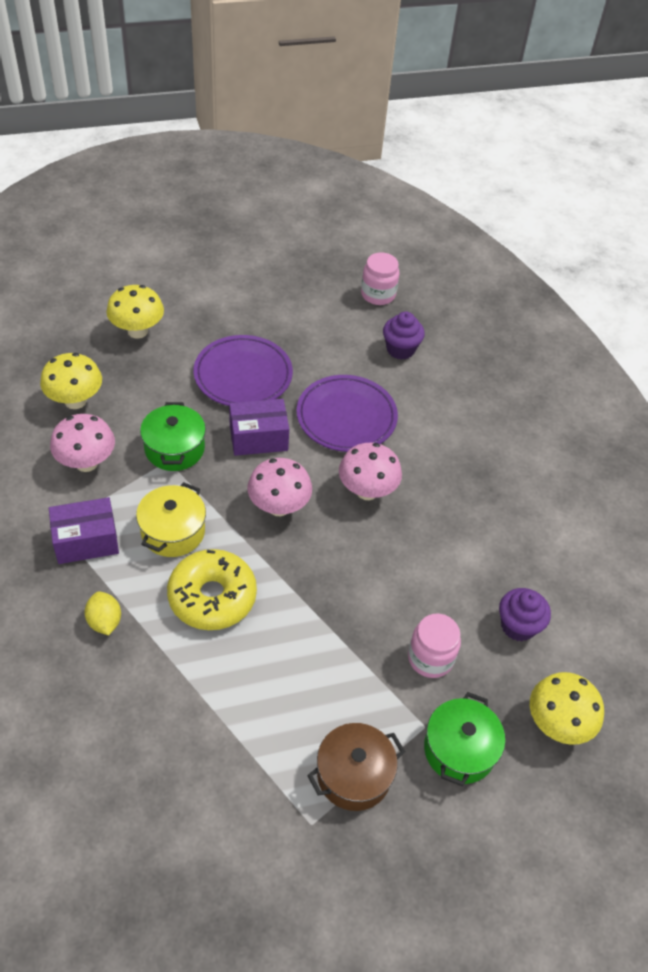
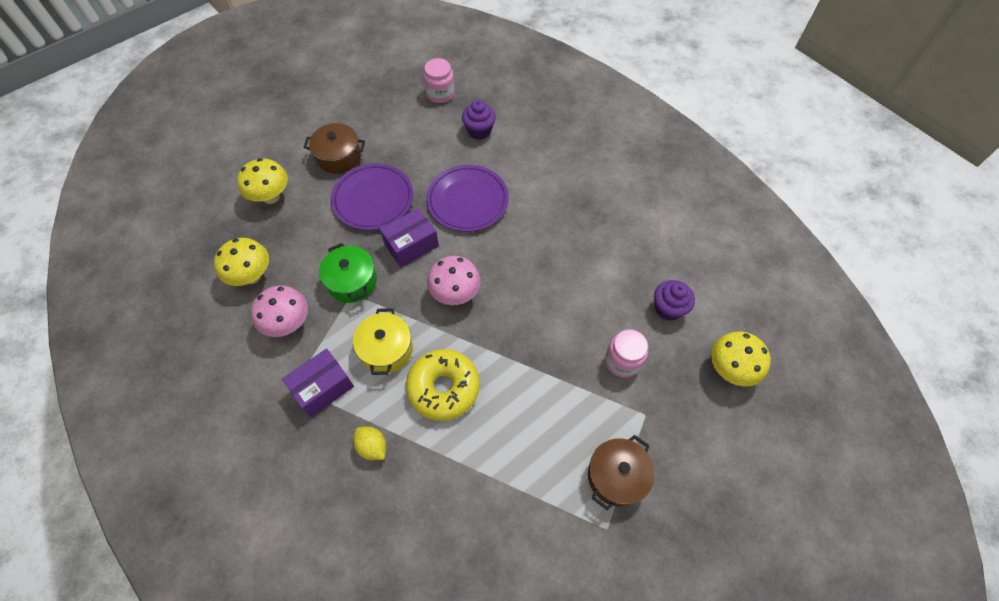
camera: 20 degrees left, 10 degrees up
pink mushroom [339,443,402,500] -> none
green pot [424,692,505,786] -> none
none -> brown pot [303,123,365,174]

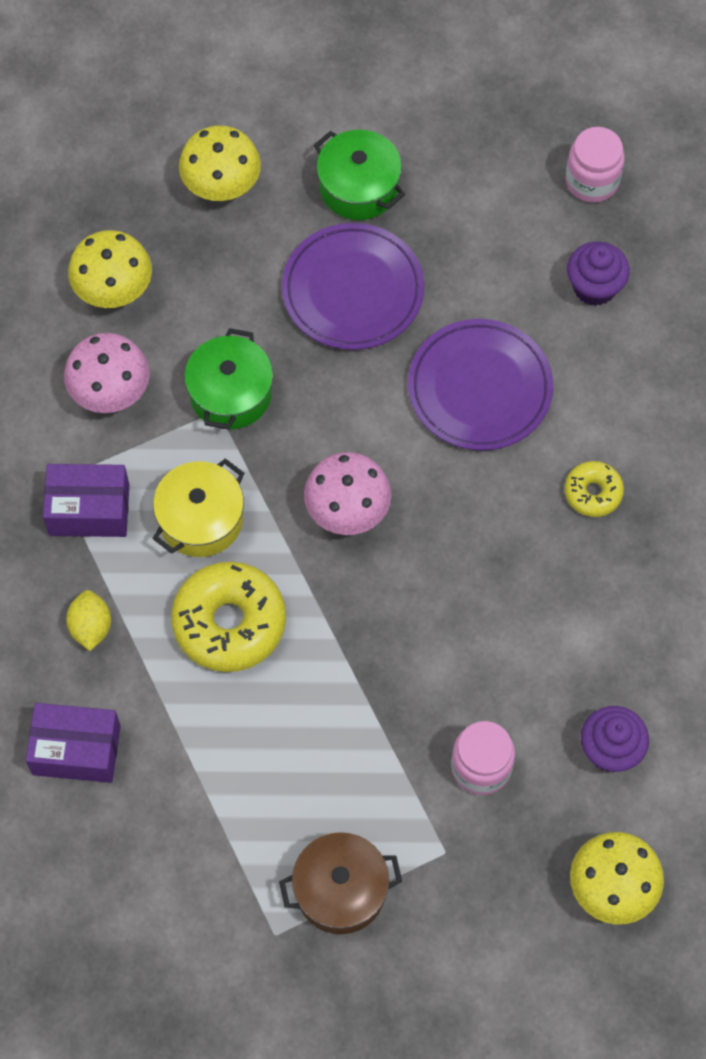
camera: 40 degrees right, 5 degrees up
brown pot [303,123,365,174] -> green pot [314,130,405,220]
purple box [380,208,439,267] -> purple box moved to [26,703,121,783]
none -> yellow donut [564,461,624,517]

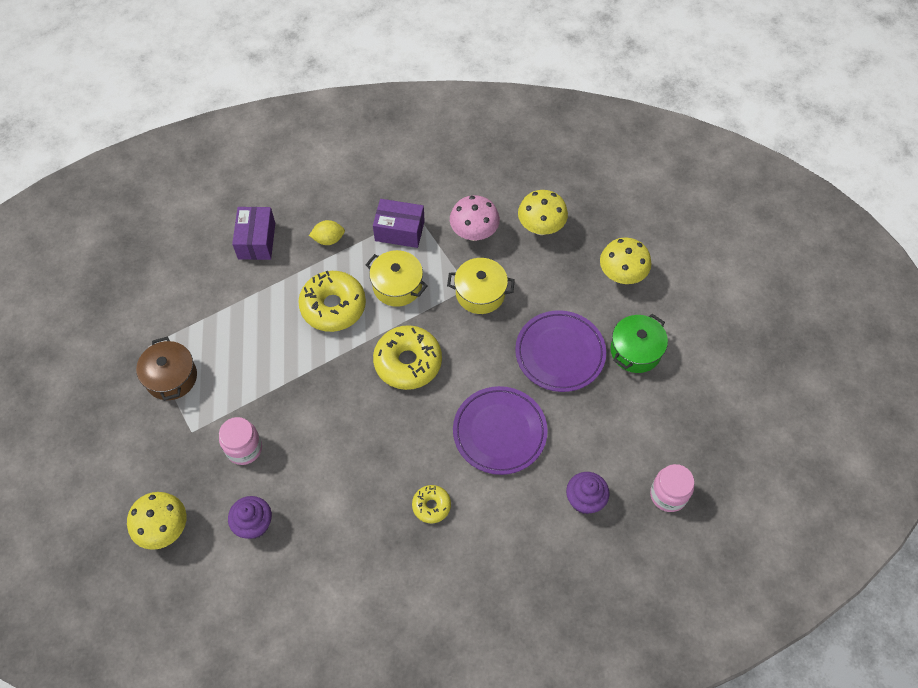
camera: 85 degrees right, 5 degrees down
purple box [43,464,129,537] -> purple box turned 75 degrees counterclockwise [373,199,425,248]
green pot [184,328,273,430] -> yellow pot [447,258,515,314]
pink mushroom [304,452,392,535] -> yellow donut [373,325,442,390]

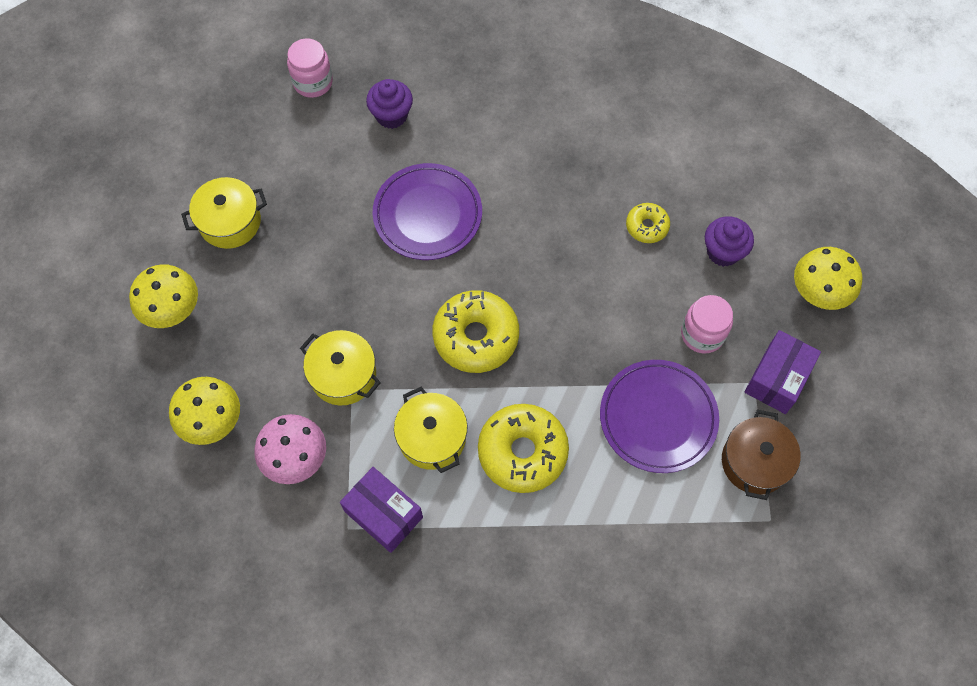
camera: 150 degrees left, 5 degrees up
purple box [232,207,275,260] -> purple box moved to [745,330,821,414]
yellow lemon [309,220,345,245] -> none
yellow donut [412,485,451,523] -> yellow donut moved to [626,203,670,243]
purple plate [515,310,606,392] -> purple plate moved to [600,360,719,473]
green pot [611,314,668,373] -> yellow pot [181,177,267,249]

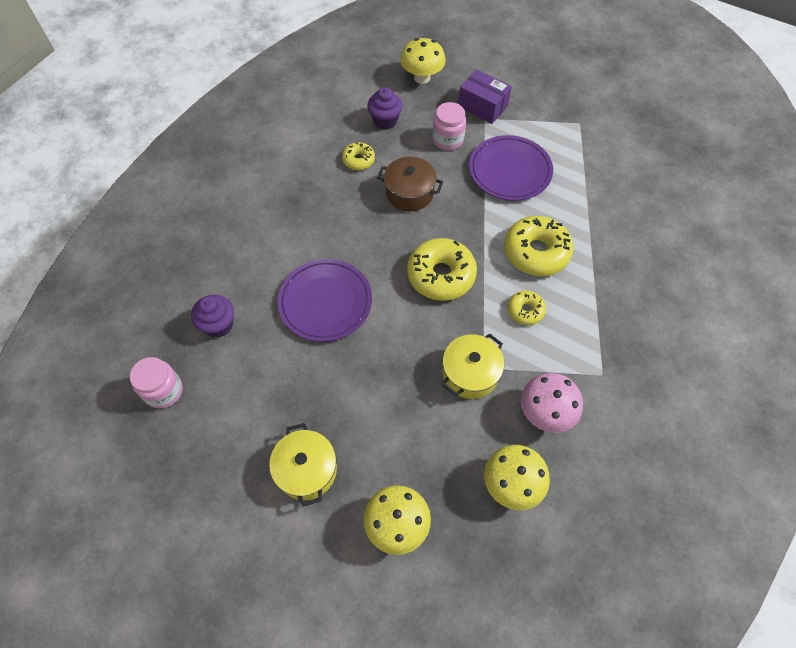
camera: 85 degrees left, 5 degrees down
purple box [340,467,423,553] -> none
yellow pot [394,387,468,473] -> yellow donut [508,291,546,325]
brown pot [722,409,801,500] -> brown pot moved to [377,157,443,211]

